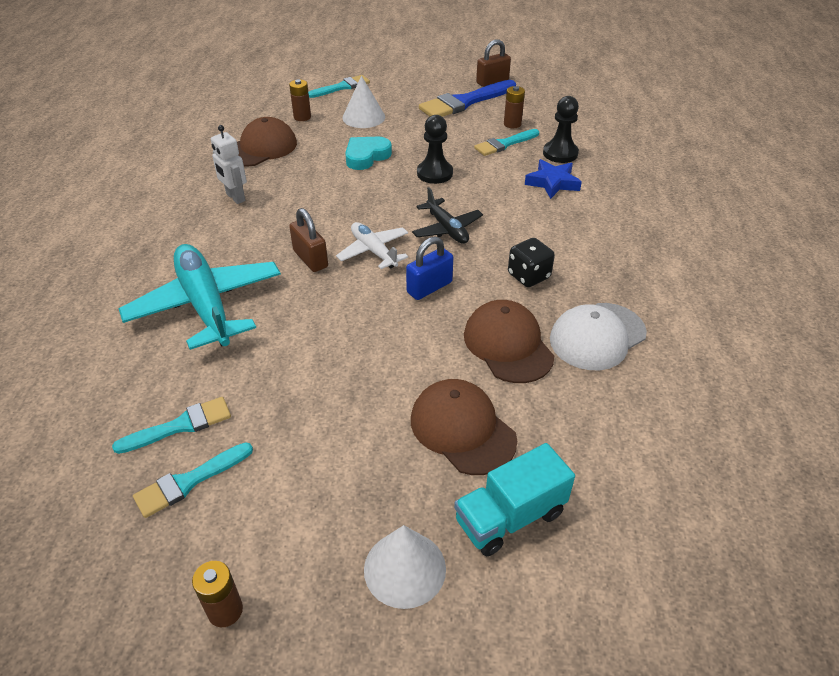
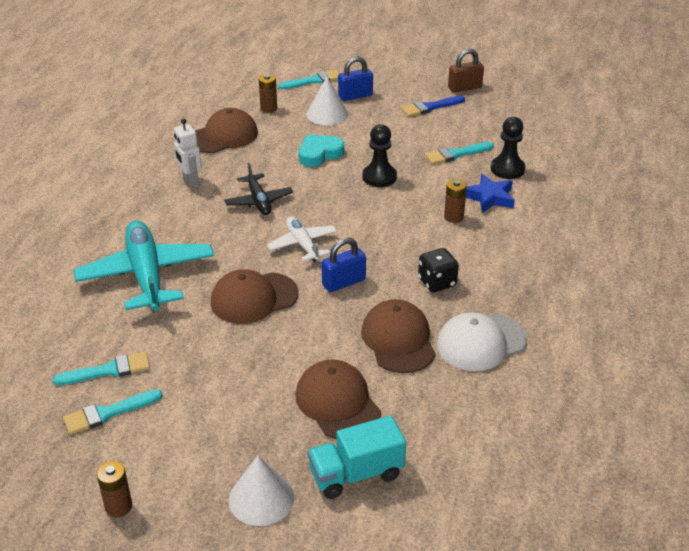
camera: 10 degrees right, 5 degrees down
brown padlock [289,208,328,272] -> none
black plane [412,187,483,244] -> black plane moved to [224,163,293,215]
blue brush [419,80,516,117] -> blue brush [401,96,465,117], size x0.61
brown battery [504,86,525,128] -> brown battery moved to [444,179,467,223]
none -> brown cap [211,269,298,324]
none -> blue padlock [338,57,373,101]

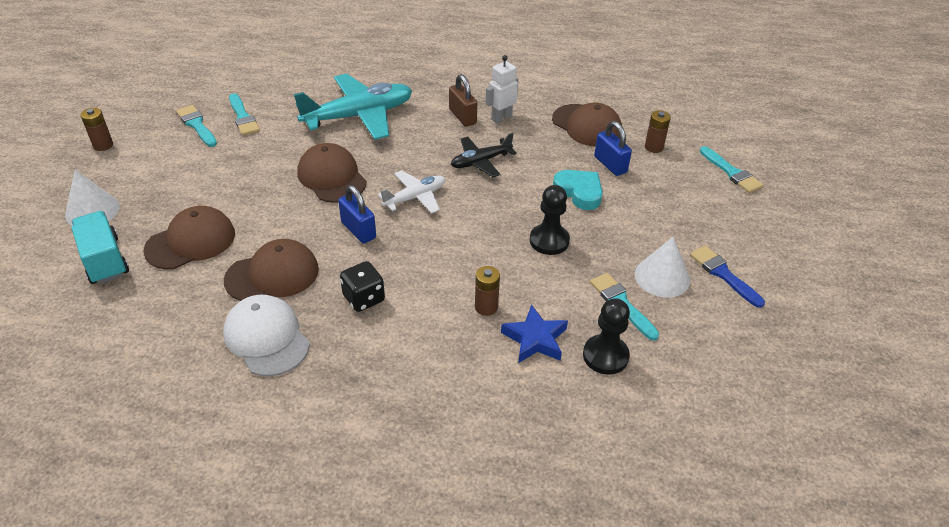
camera: 80 degrees right, 5 degrees up
white cone [306,77,348,125] -> white cone moved to [635,237,690,298]
blue padlock [338,57,373,101] -> blue padlock moved to [594,121,632,176]
brown padlock [448,49,484,93] -> brown padlock moved to [449,74,477,127]

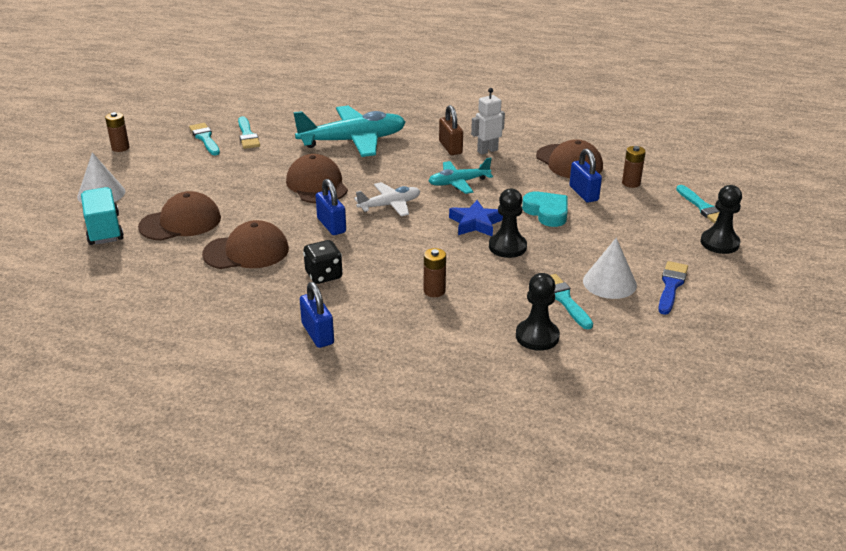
camera: 10 degrees right, 10 degrees down
white cap [223,295,310,376] -> none
black plane [451,133,517,177] -> turquoise plane [429,157,493,194]
blue star [501,304,568,363] -> blue star moved to [449,200,503,236]
blue brush [690,246,765,308] -> blue brush turned 45 degrees clockwise [658,261,688,315]
none -> blue padlock [300,282,334,348]
none -> black pawn [701,185,742,254]

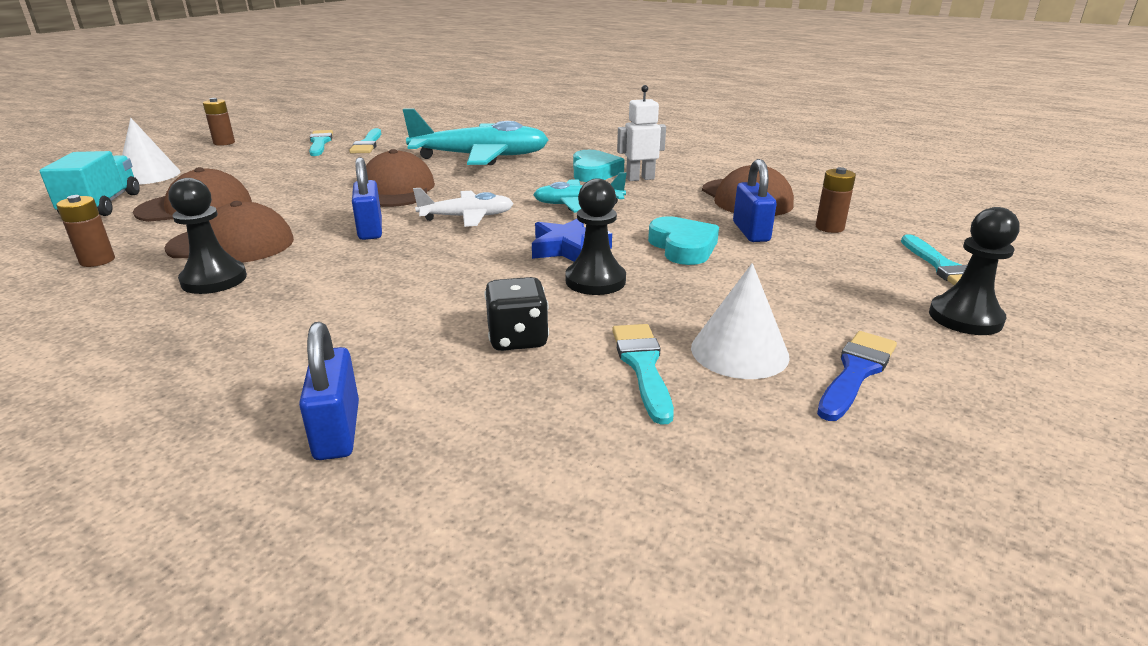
camera: 15 degrees right, 5 degrees down
blue padlock [300,282,334,348] -> blue padlock moved to [299,322,359,460]
black dice [303,240,343,284] -> black dice moved to [484,277,549,351]
brown battery [424,248,446,297] -> brown battery moved to [56,195,115,267]
brown padlock [439,105,463,155] -> turquoise heart [573,150,624,182]
black pawn [516,273,560,351] -> black pawn moved to [168,178,247,294]

